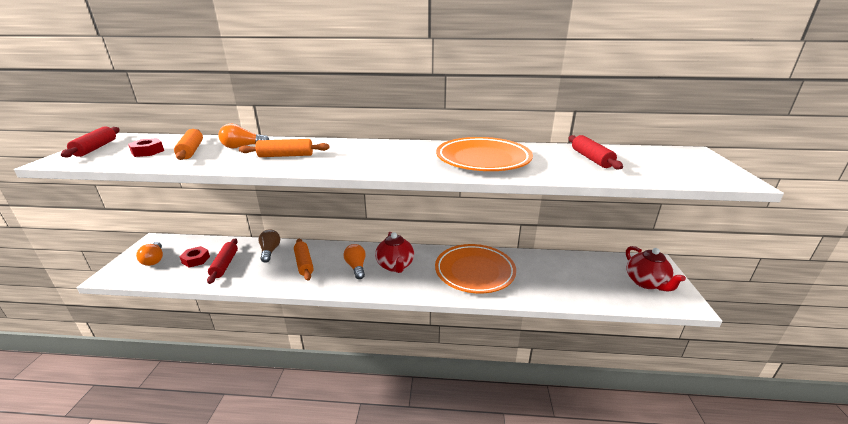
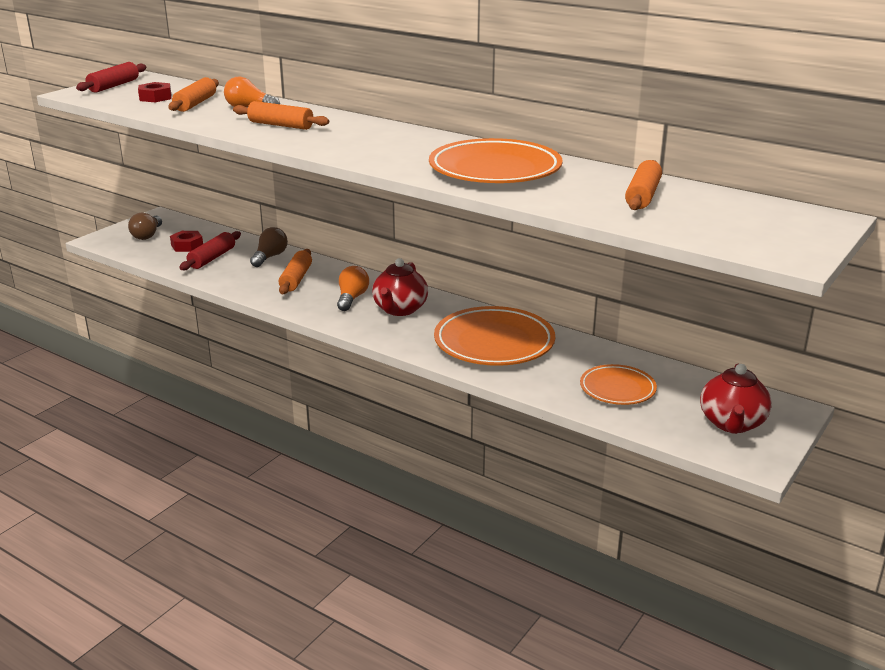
camera: 30 degrees right, 0 degrees up
orange light bulb [136,242,163,266] -> brown light bulb [128,213,162,240]
red rolling pin [569,135,623,169] -> orange rolling pin [625,160,662,210]
none -> orange plate [580,364,657,405]

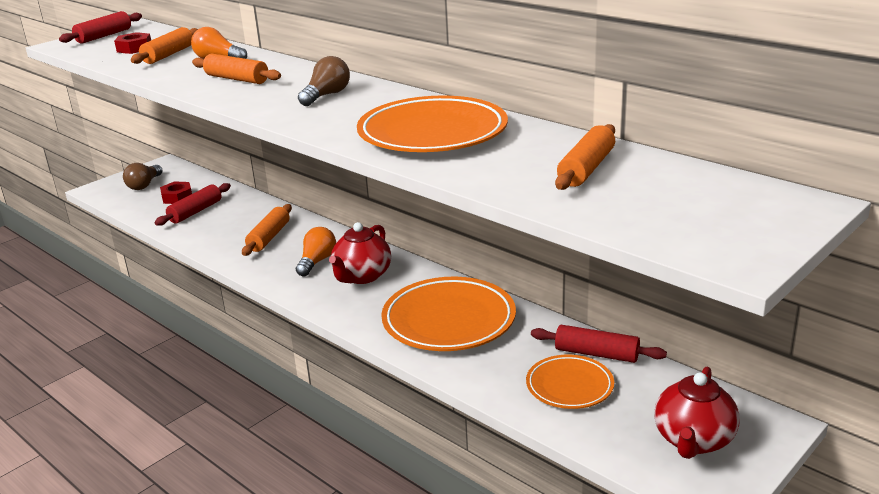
camera: 10 degrees right, 0 degrees up
brown light bulb [250,227,288,267] -> brown light bulb moved to [298,56,350,106]
none -> red rolling pin [531,325,667,363]

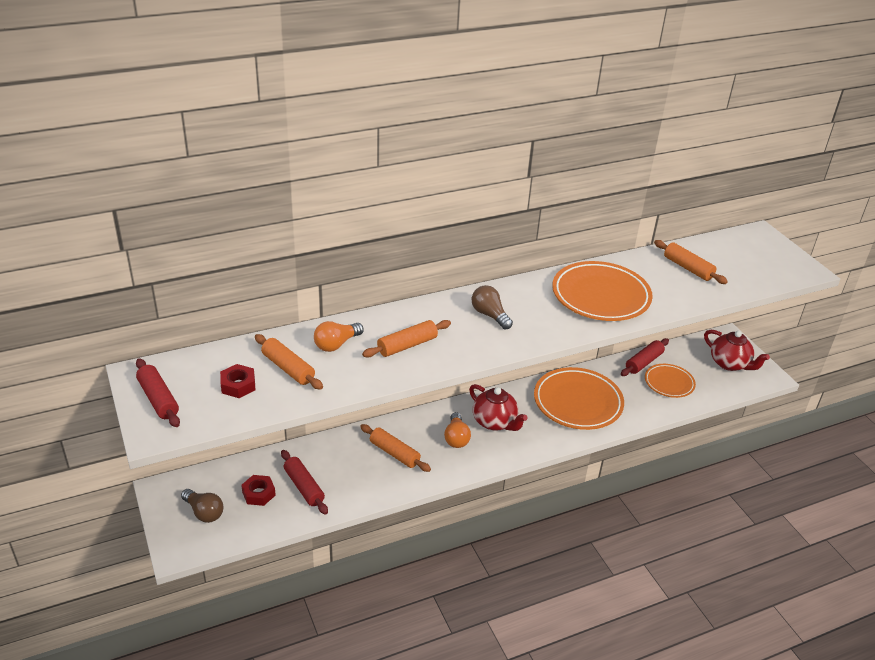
camera: 70 degrees left, 10 degrees up
orange light bulb [296,227,336,276] -> orange light bulb turned 135 degrees counterclockwise [444,412,471,448]

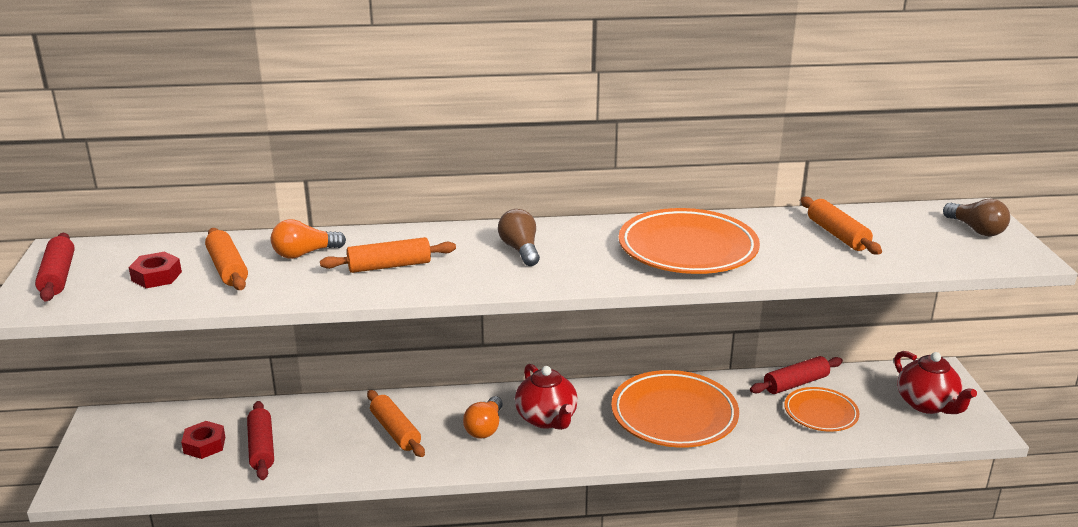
camera: 20 degrees right, 10 degrees down
brown light bulb [181,489,223,523] -> brown light bulb moved to [943,199,1010,237]

